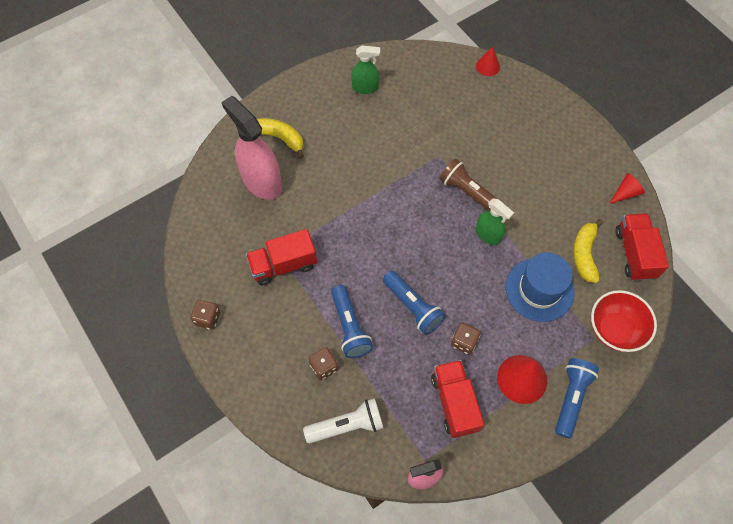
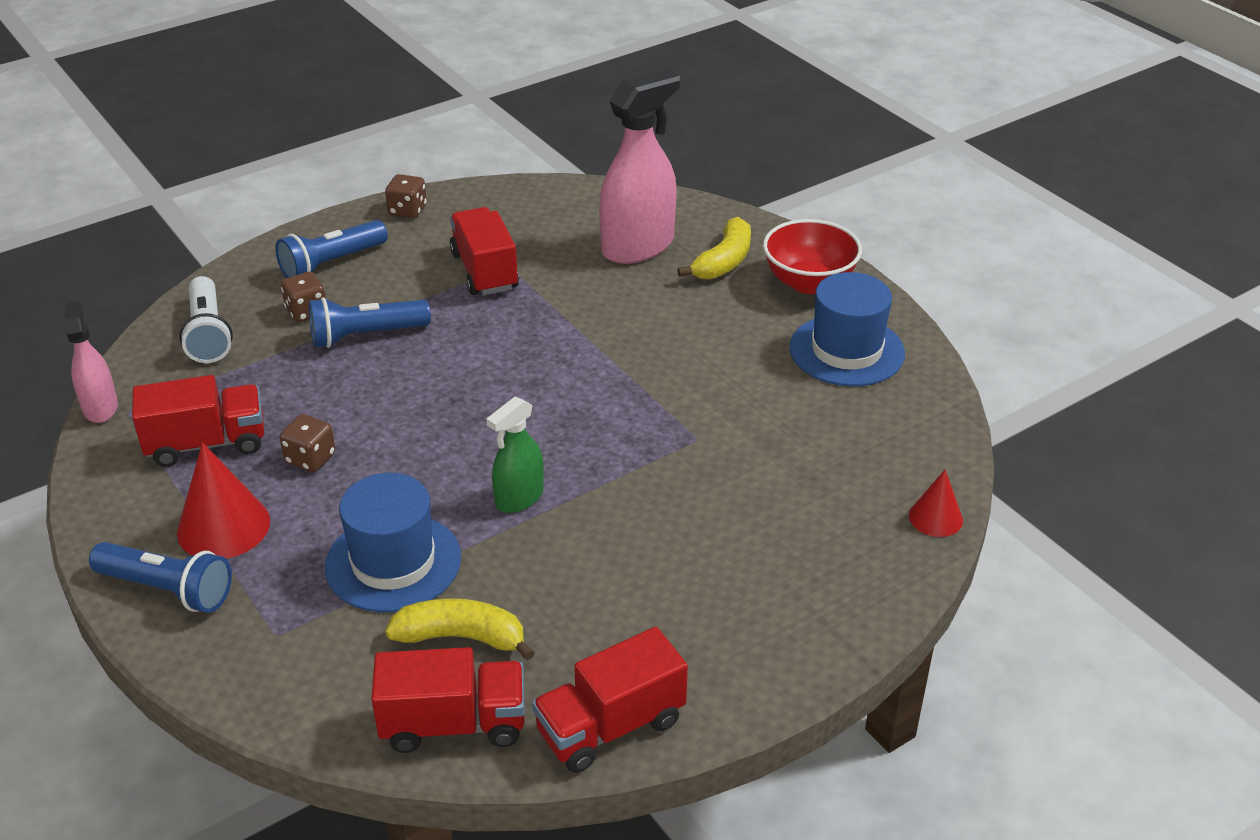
camera: 90 degrees right, 25 degrees down
green spray bottle [351,45,380,94] -> blue hat [789,272,905,387]
blue flashlight [383,271,446,335] -> blue flashlight moved to [275,220,388,278]
brown flashlight [440,159,497,211] -> none
red bowl [591,290,657,352] -> red bowl moved to [763,219,862,294]
red cone [609,173,645,204] -> red truck [532,627,688,773]

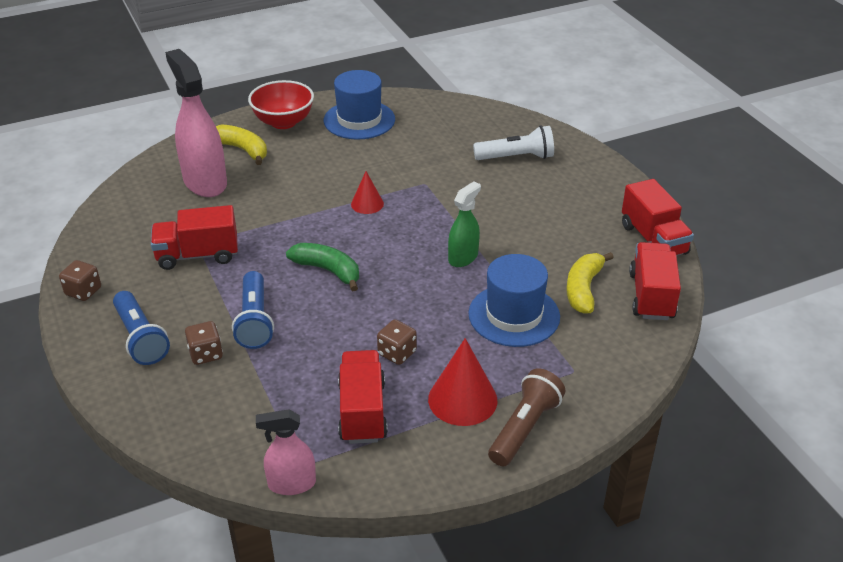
camera: 80 degrees left, 0 degrees up
blue flashlight [89,542,232,613] -> brown flashlight [488,368,565,466]
white flashlight [179,276,233,363] -> white flashlight moved to [473,126,554,160]
green spray bottle [486,397,544,513] -> green spray bottle turned 105 degrees counterclockwise [448,181,481,267]
red cone [909,470,963,537] -> red cone moved to [351,171,384,214]
none -> green banana [286,243,359,292]

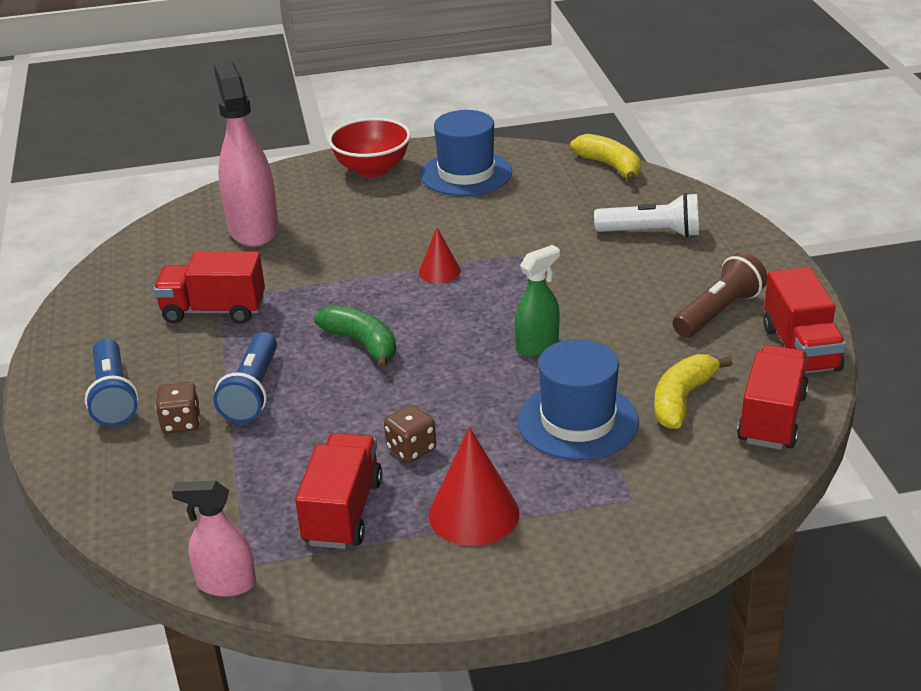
camera: 15 degrees right, 5 degrees down
brown dice [59,260,101,301] -> none
yellow banana [216,124,267,165] -> yellow banana moved to [570,134,641,182]
brown flashlight [488,368,565,466] -> brown flashlight moved to [673,252,768,337]

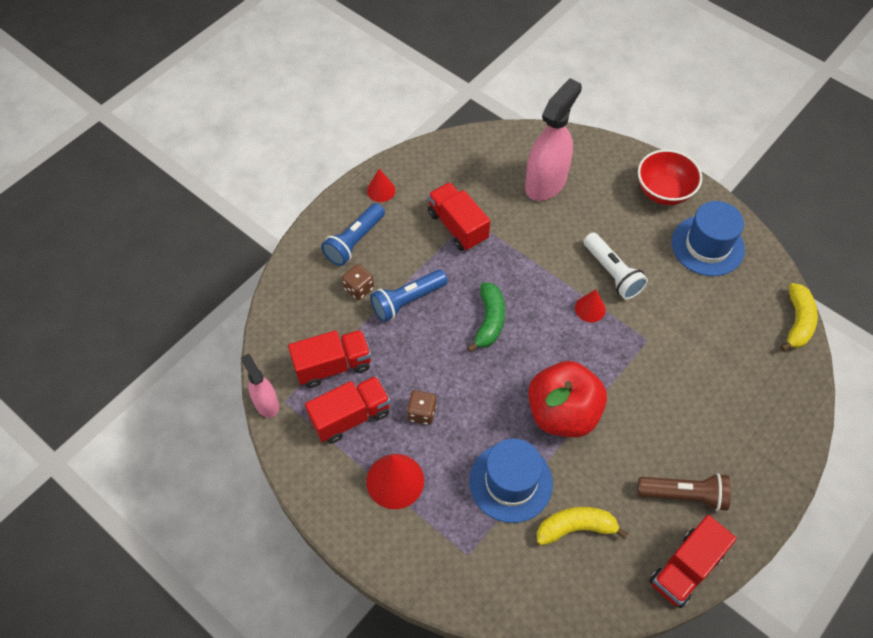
camera: 50 degrees right, 25 degrees up
green spray bottle [515,245,560,357] -> red apple [528,361,607,437]
white flashlight [594,193,699,237] -> white flashlight moved to [583,232,648,300]
red truck [737,345,809,450] -> red truck moved to [288,330,371,388]
none -> red cone [367,168,395,202]

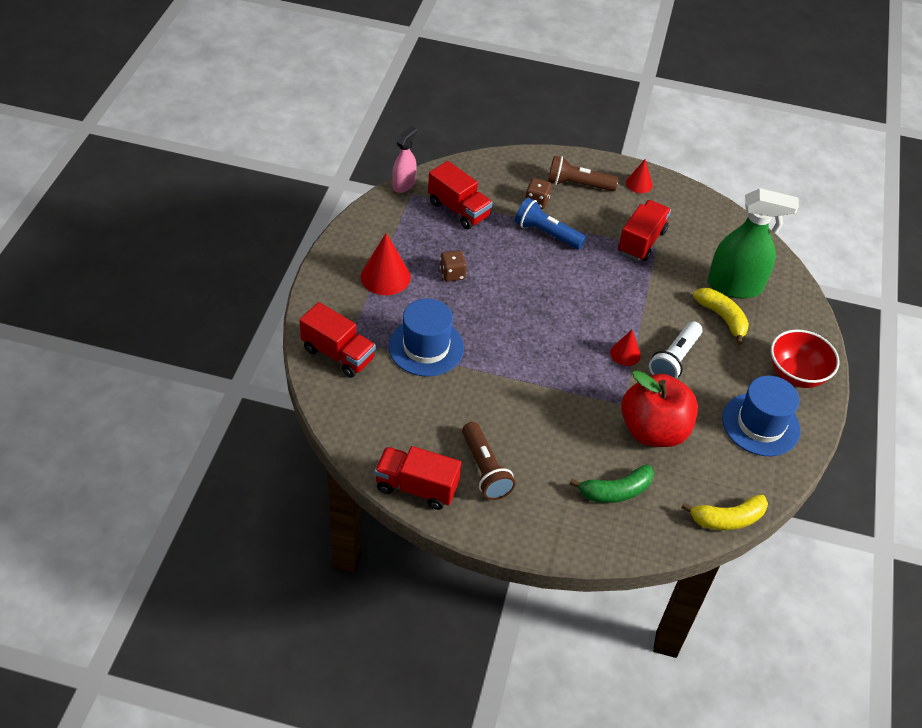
camera: 60 degrees right, 10 degrees down
red truck [305,376,391,444] -> red truck moved to [300,302,376,378]
blue flashlight [321,203,385,266] -> brown flashlight [548,155,619,191]
green banana [467,282,505,352] -> green banana moved to [570,464,654,503]
pink spray bottle [525,78,582,201] -> green spray bottle [707,188,799,298]
red apple [528,361,607,437] -> red apple moved to [621,371,698,447]
yellow banana [537,507,628,545] -> yellow banana moved to [693,288,749,345]

